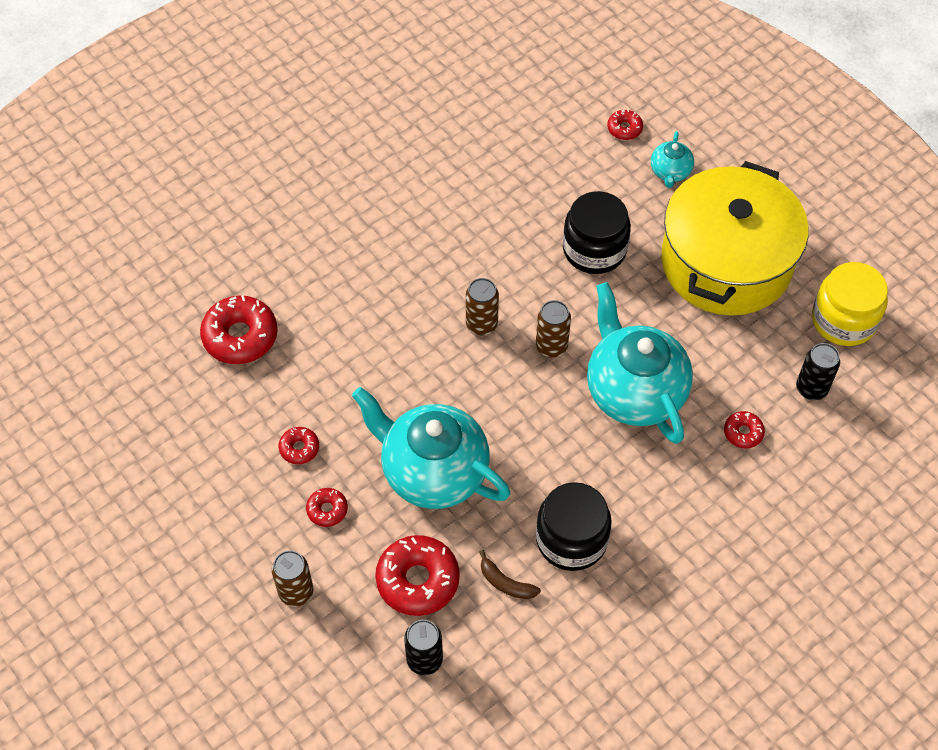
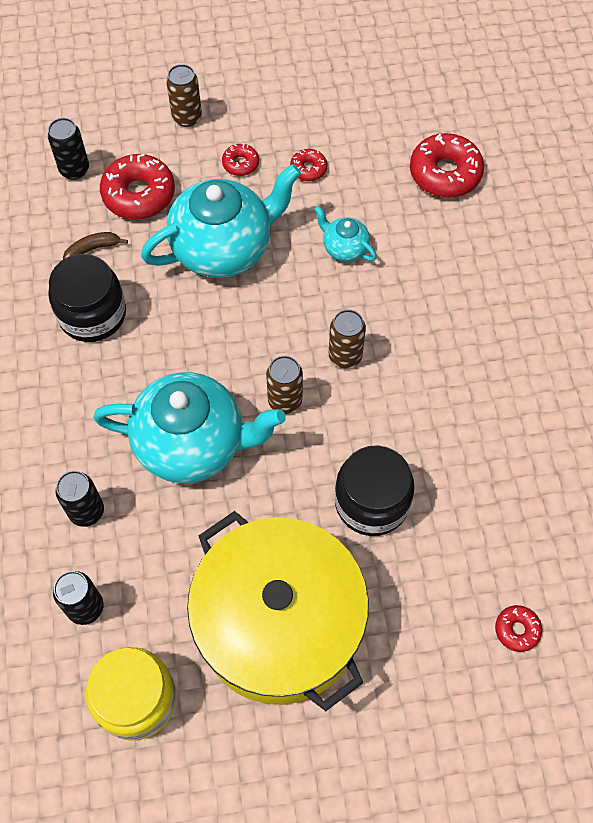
camera: 120 degrees right, 5 degrees up
turquoise teapot [651,131,694,188] -> turquoise teapot moved to [315,206,377,262]
red donut [724,411,765,448] -> black can [56,471,104,527]

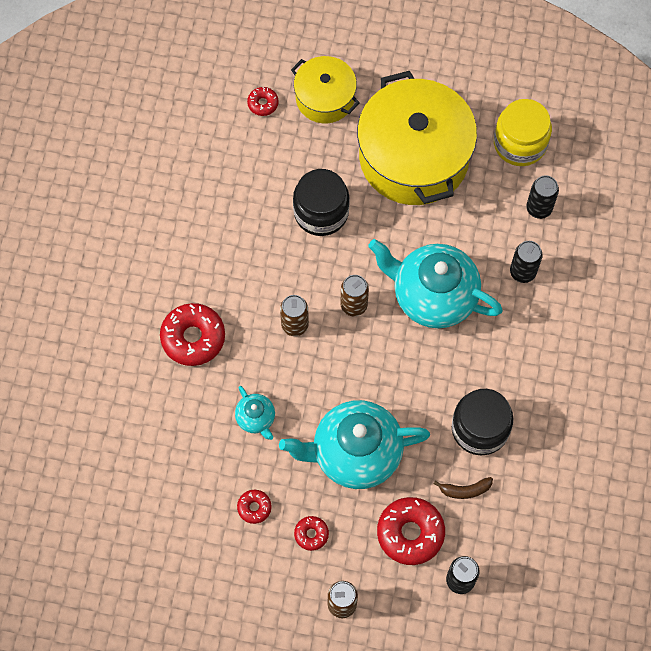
camera: 160 degrees left, 5 degrees up
red donut [410,133,484,198] -> red donut moved to [160,303,225,366]
none -> yellow pot [291,56,360,123]

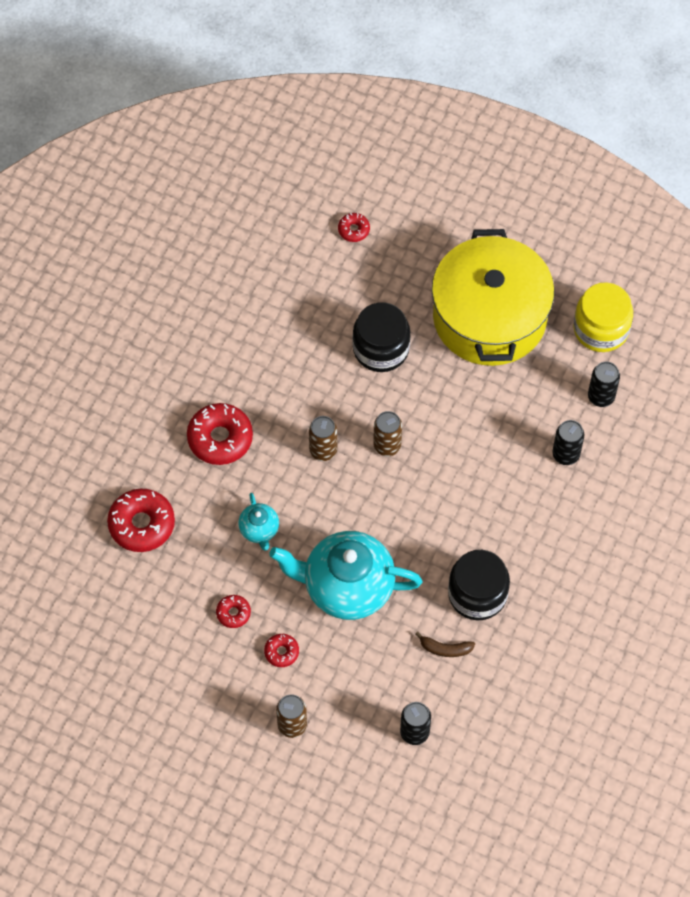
camera: 15 degrees right, 5 degrees down
yellow pot [291,56,360,123] -> none
turquoise teapot [369,239,503,329] -> none
red donut [377,497,445,565] -> red donut moved to [107,489,175,552]

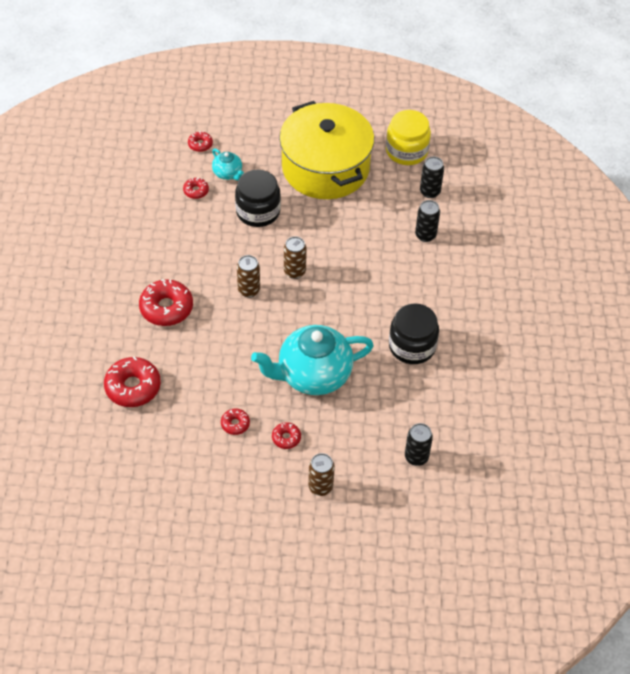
camera: 25 degrees left, 10 degrees down
turquoise teapot [238,493,279,551] -> turquoise teapot moved to [212,148,244,180]
brown banana [415,631,475,657] -> none
none -> red donut [183,178,209,199]

